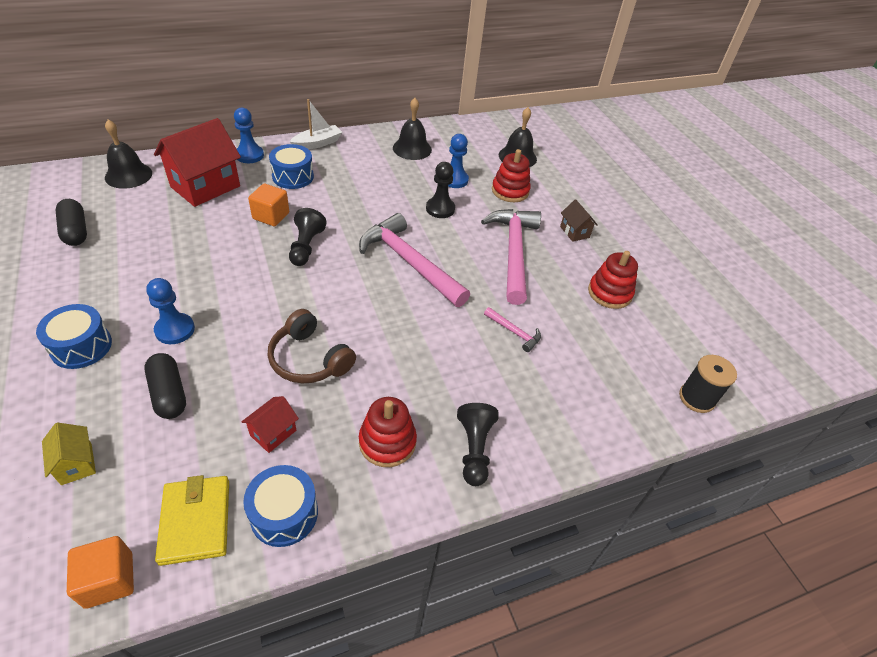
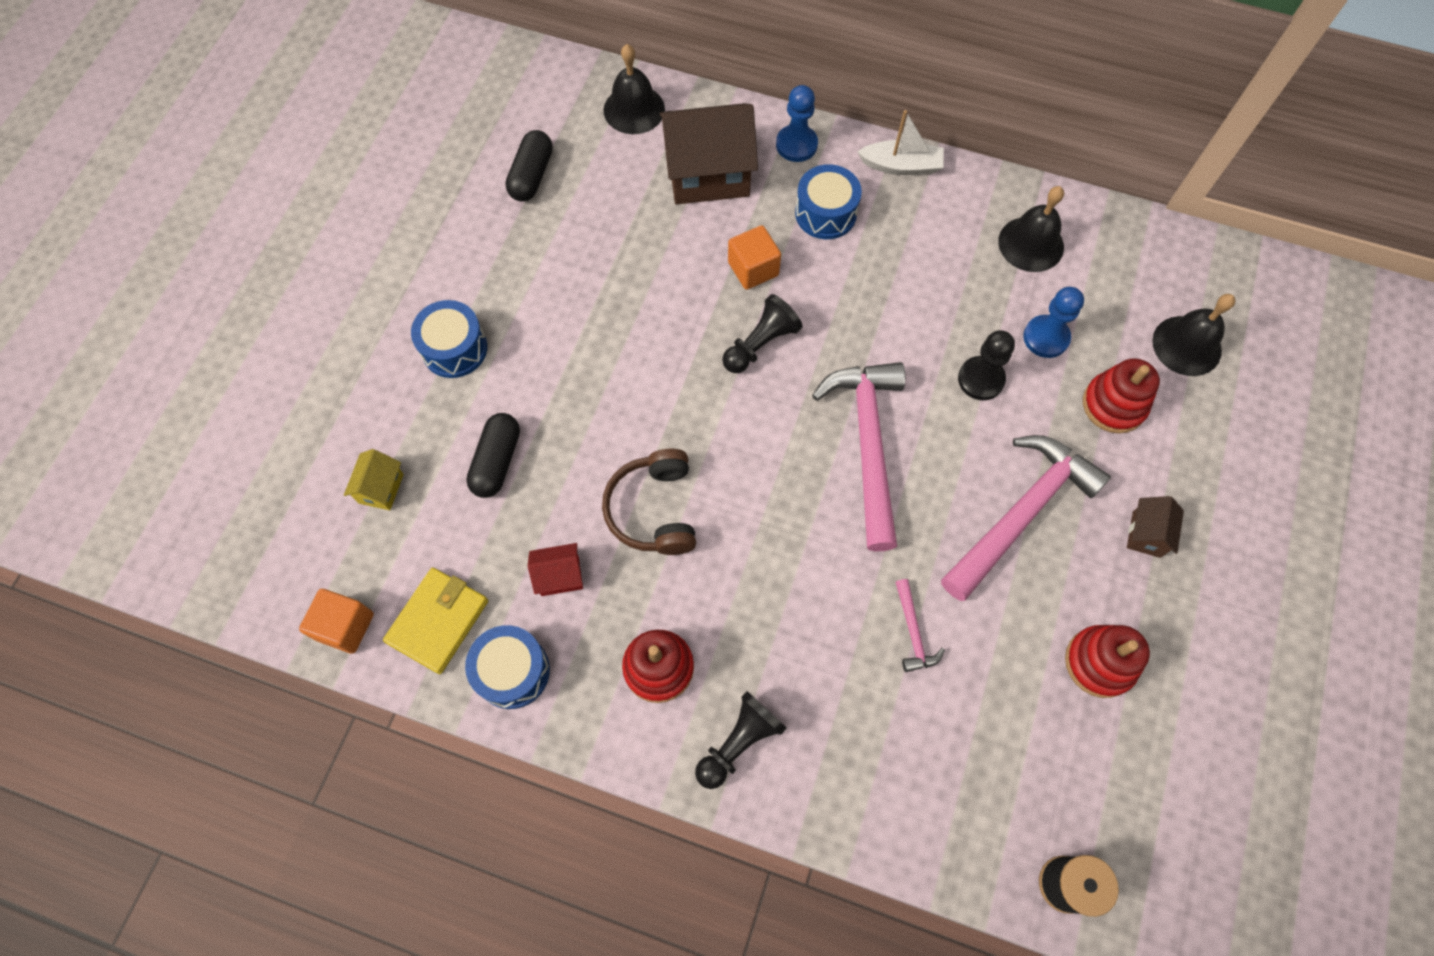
camera: 45 degrees right, 20 degrees up
blue pawn [146,278,195,344] -> none
red house [154,118,241,207] -> brown house [660,103,758,204]

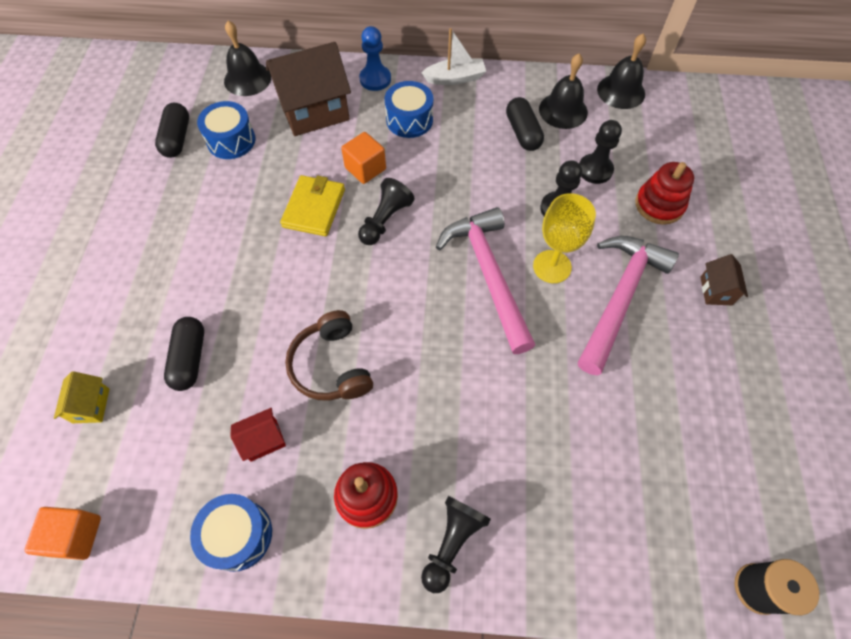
camera: 15 degrees left, 5 degrees down
yellow wallet [383,568,488,674] -> yellow wallet moved to [280,175,345,236]
blue drum [411,300,487,378] -> blue drum moved to [197,101,255,159]
pink hammer [895,579,945,672] -> none
blue pawn [1023,287,1084,358] -> black pawn [579,120,622,184]
red stacking toy [1065,625,1150,698] -> none
black bell [1152,294,1236,376] -> black bell moved to [597,33,646,109]
none -> black capsule [506,97,544,151]
none -> yellow goblet [533,193,596,283]

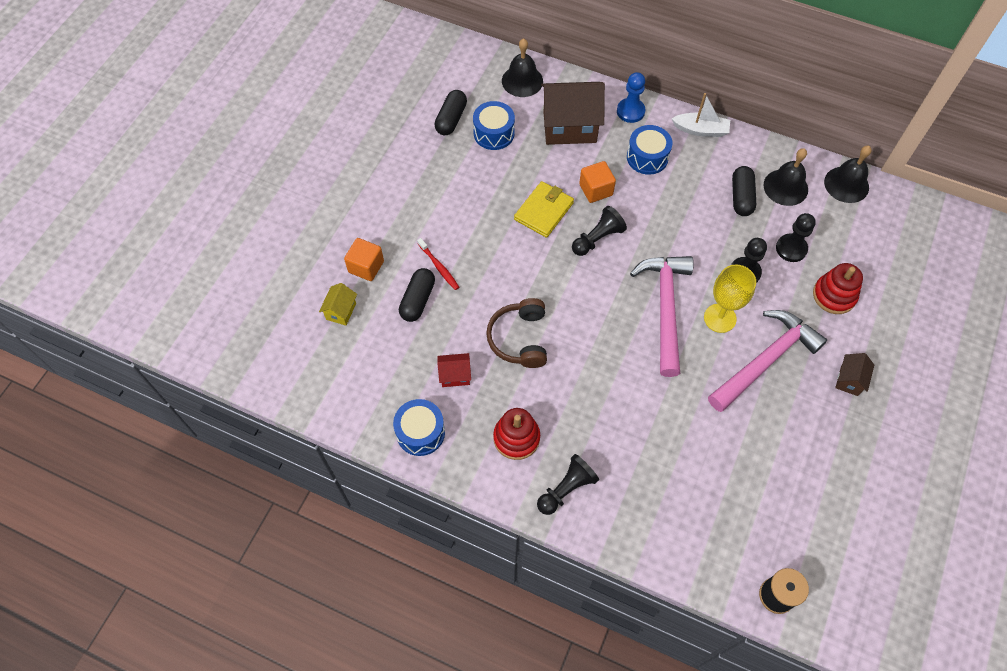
camera: 20 degrees right, 0 degrees up
orange cube [24,507,101,560] -> orange cube moved to [344,238,384,281]
none -> red toothbrush [417,238,459,290]

